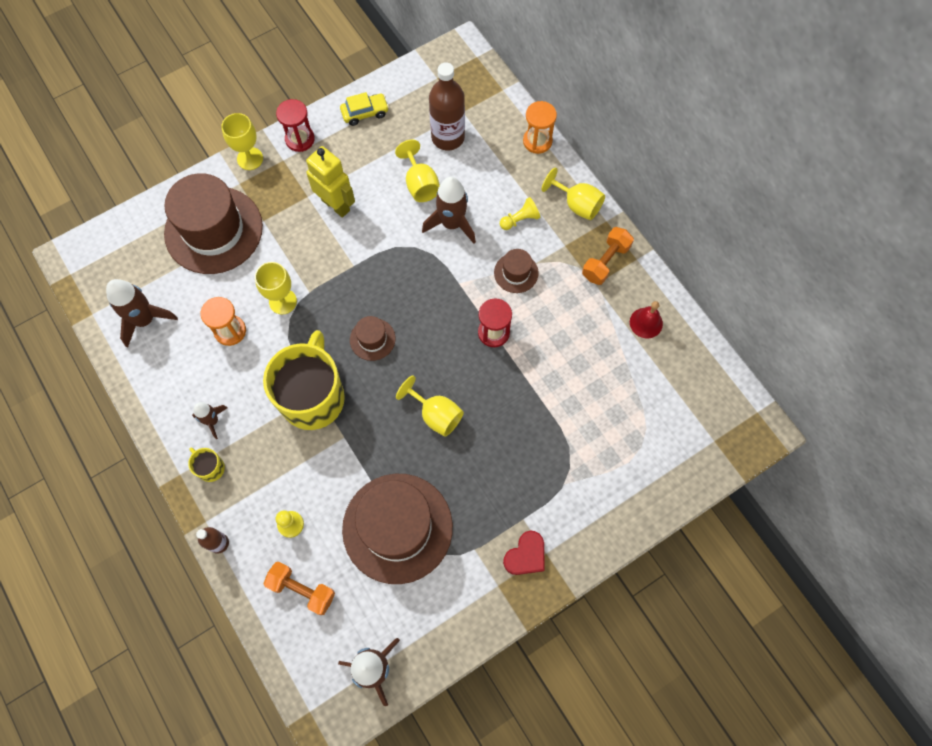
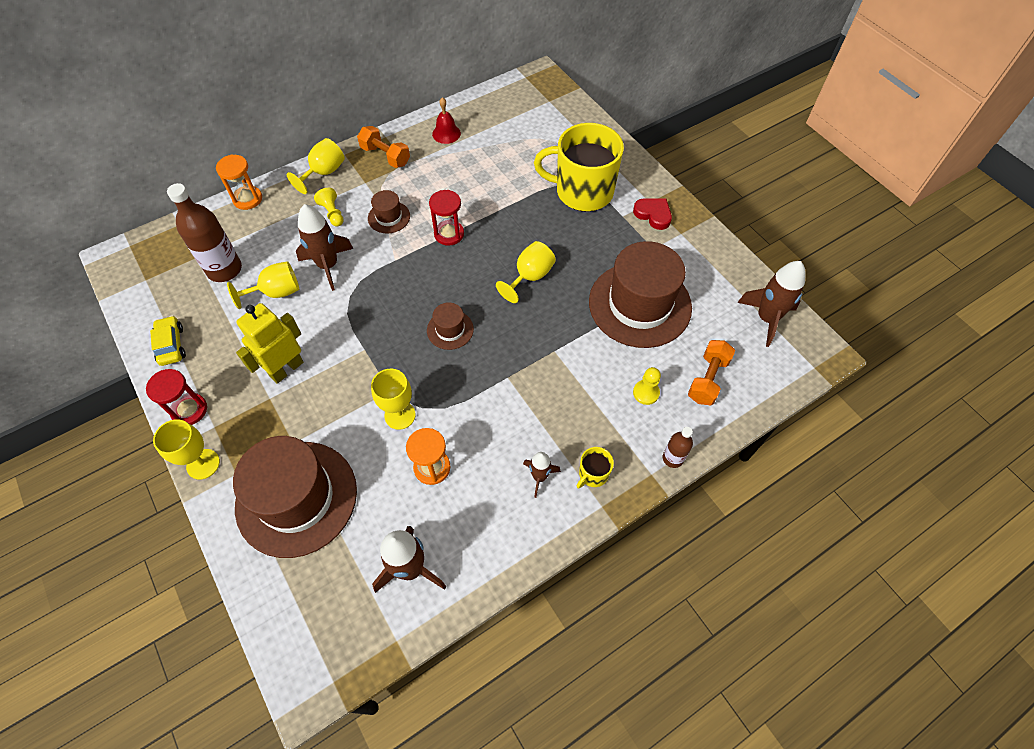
camera: 90 degrees left, 10 degrees down
yellow mug [263,330,345,430] -> yellow mug moved to [534,123,624,211]

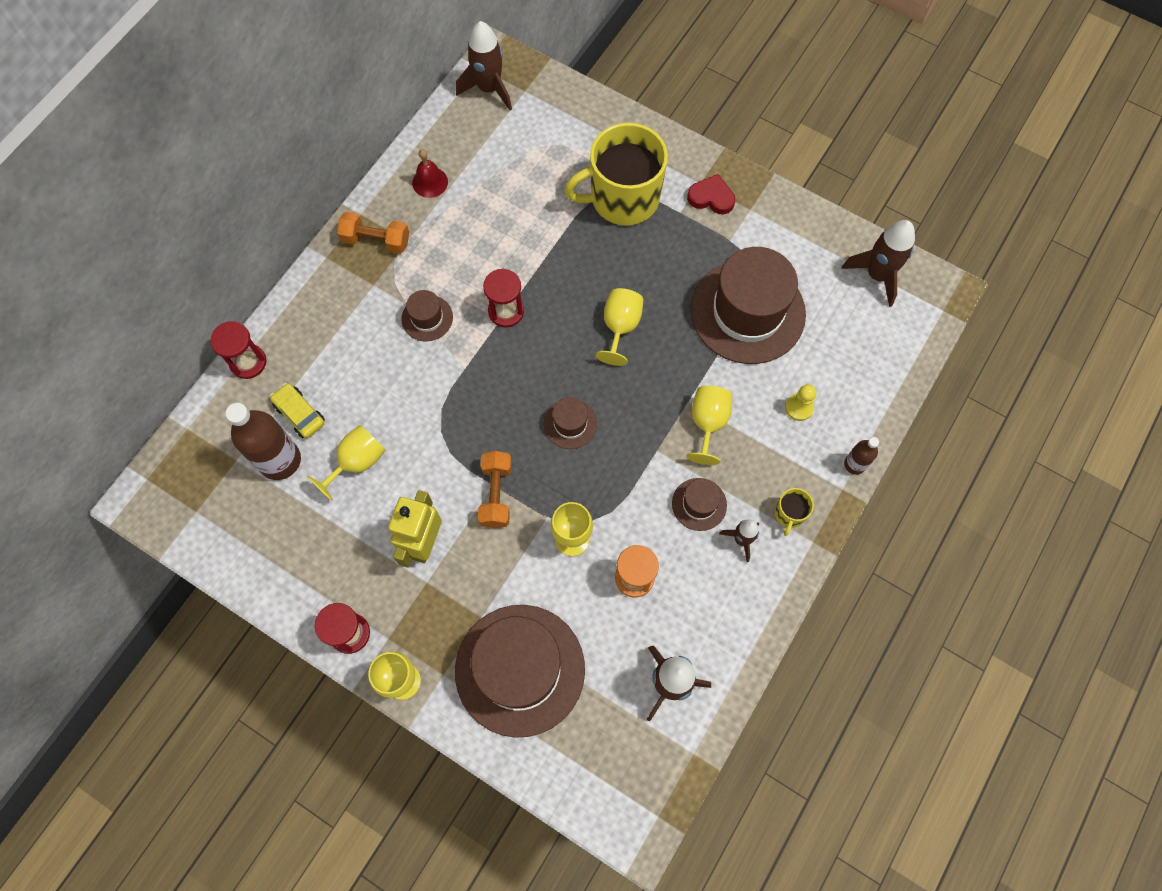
camera: 25 degrees left, 10 degrees up
yellow car [150,315,186,366] -> yellow car moved to [270,383,325,438]
orange hourglass [216,155,262,210] -> red hourglass [210,321,266,379]
yellow goblet [287,138,345,194] -> yellow goblet moved to [687,386,732,465]
brown rocket [296,204,354,291] -> brown rocket moved to [456,21,512,110]
yellow pawn [314,188,344,227] -> none
orange dumbbell [688,340,735,405] -> orange dumbbell moved to [478,451,512,528]
none -> brown hat [672,478,727,531]

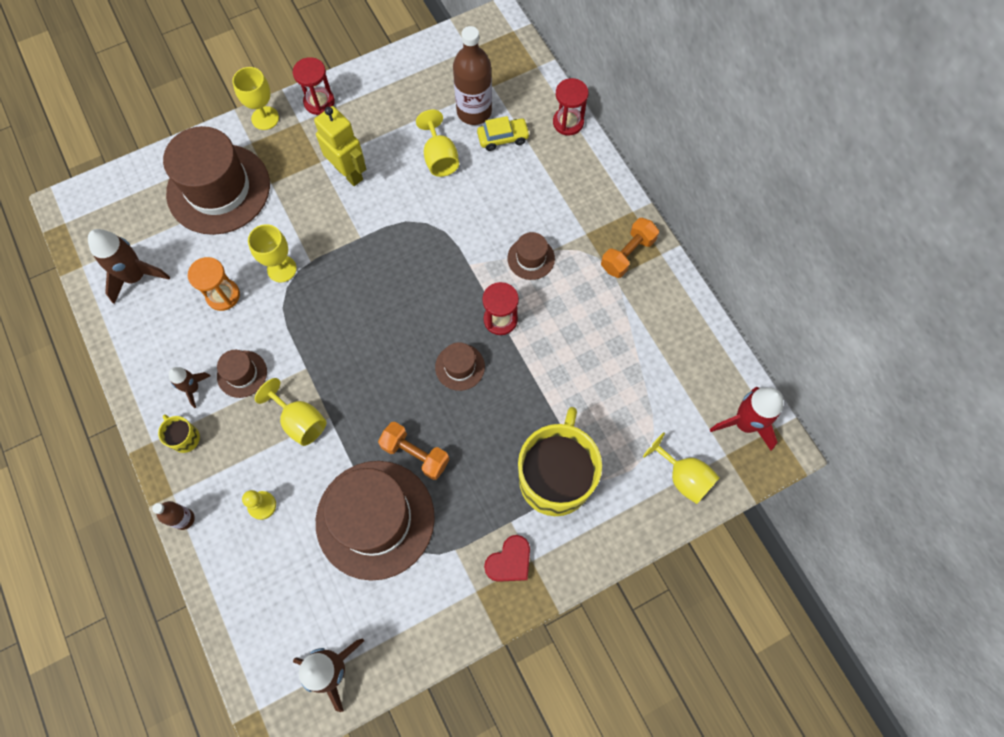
camera: 120 degrees right, 0 degrees up
red bell [412,149,448,198] -> none
brown rocket [456,21,512,110] -> red rocket [710,387,783,451]
orange dumbbell [478,451,512,528] -> orange dumbbell moved to [378,422,450,480]
brown hat [544,397,597,449] -> brown hat moved to [435,342,485,391]
yellow goblet [596,288,643,366] -> yellow goblet moved to [643,432,720,504]

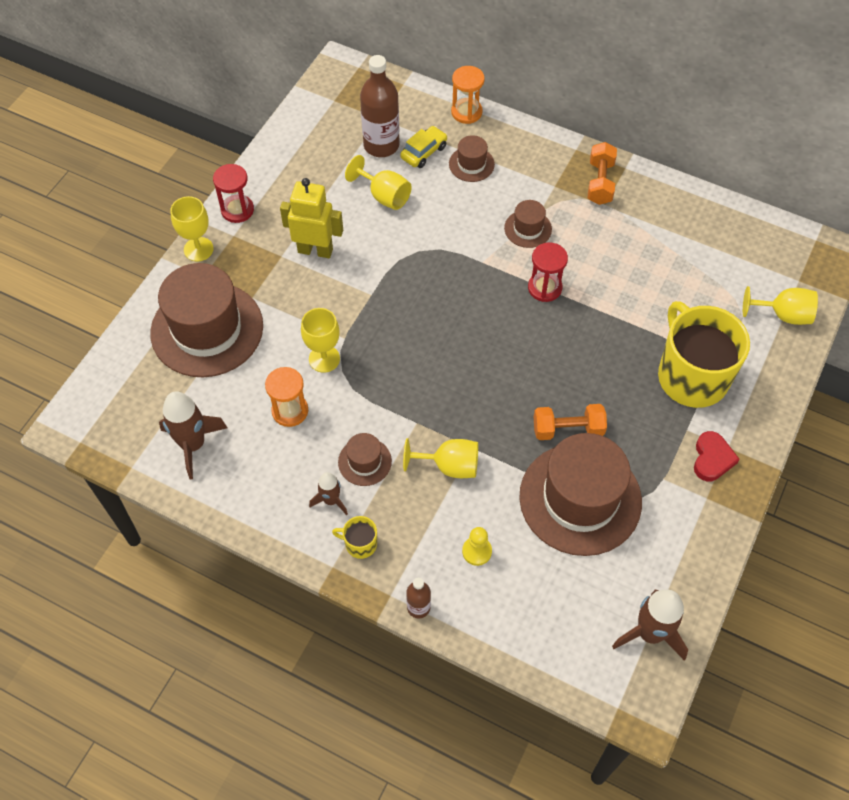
camera: 35 degrees left, 10 degrees down
brown hat [435,342,485,391] -> brown hat moved to [449,135,495,182]
red hourglass [553,78,589,135] -> orange hourglass [451,66,485,124]
red rocket [710,387,783,451] -> none

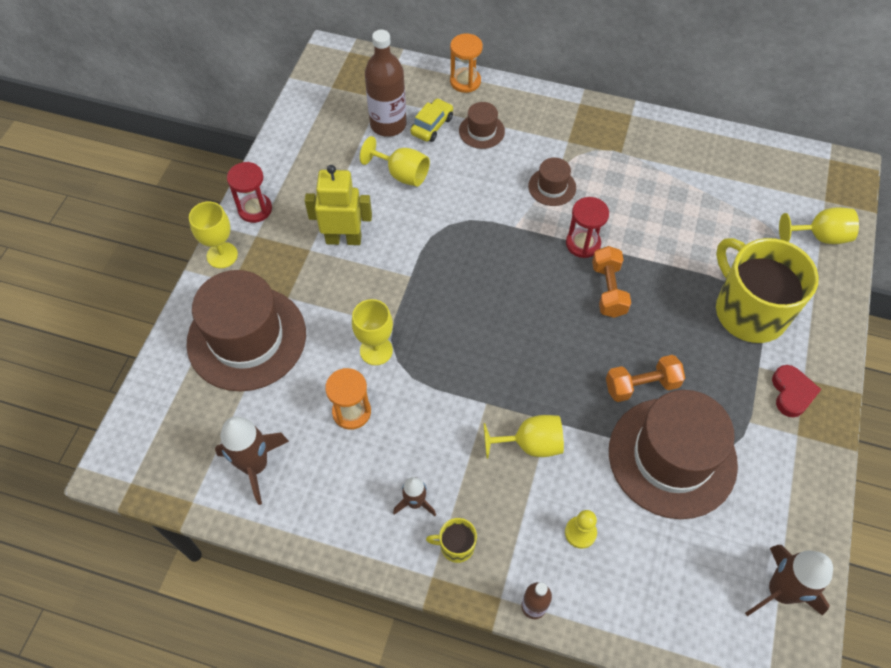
camera: 10 degrees left, 0 degrees up
brown hat [338,433,392,486] -> none
orange dumbbell [588,142,617,205] -> orange dumbbell moved to [592,246,631,318]

